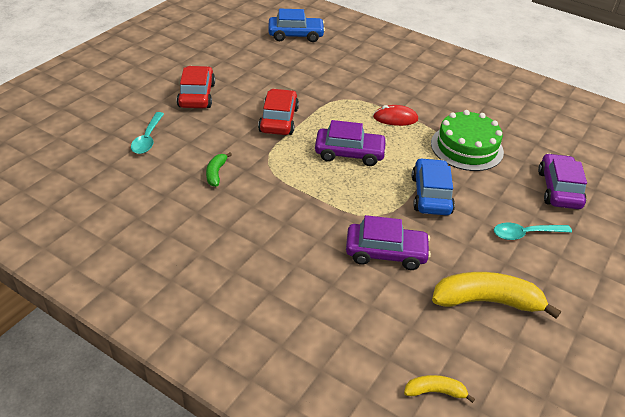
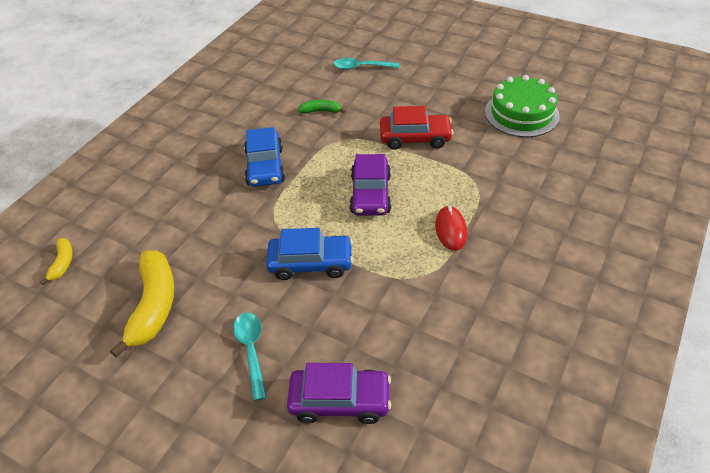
camera: 90 degrees right, 5 degrees up
red car [177,66,215,108] -> none
blue car [268,9,325,42] -> blue car moved to [244,127,285,187]
purple car [346,215,431,270] -> none
green cake [431,110,504,171] -> green cake moved to [485,75,560,137]

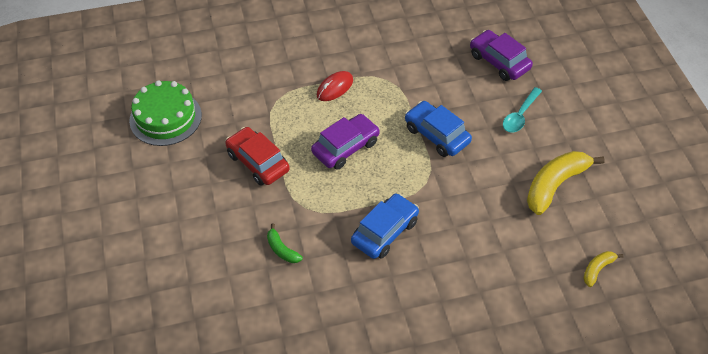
camera: 135 degrees left, 5 degrees up
turquoise spoon [333,58,399,70] -> none

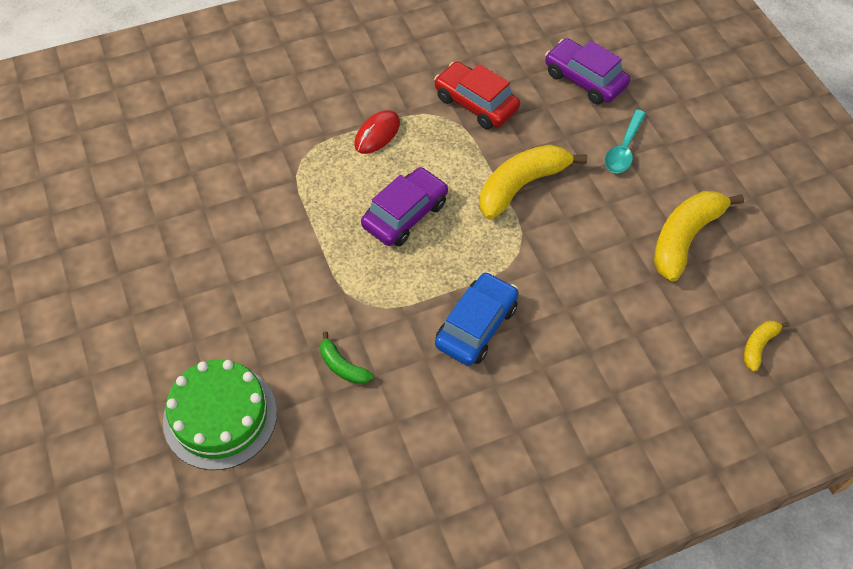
camera: 10 degrees left, 5 degrees up
green cake [129,80,202,146] -> green cake moved to [163,359,277,470]
red car [225,127,290,186] -> red car moved to [434,62,520,129]
blue car [405,101,472,157] -> yellow banana [480,144,587,220]

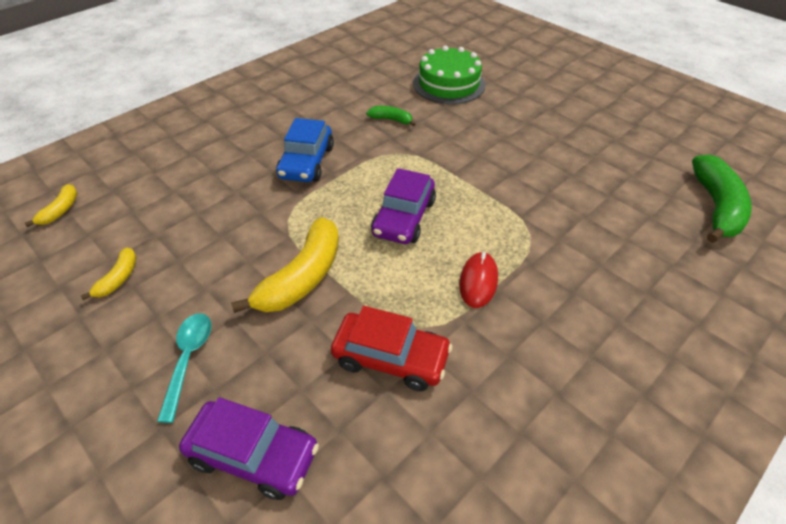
camera: 160 degrees right, 10 degrees down
yellow banana [654,191,744,282] -> yellow banana [81,247,137,300], size x0.50
none -> green banana [692,155,752,243]

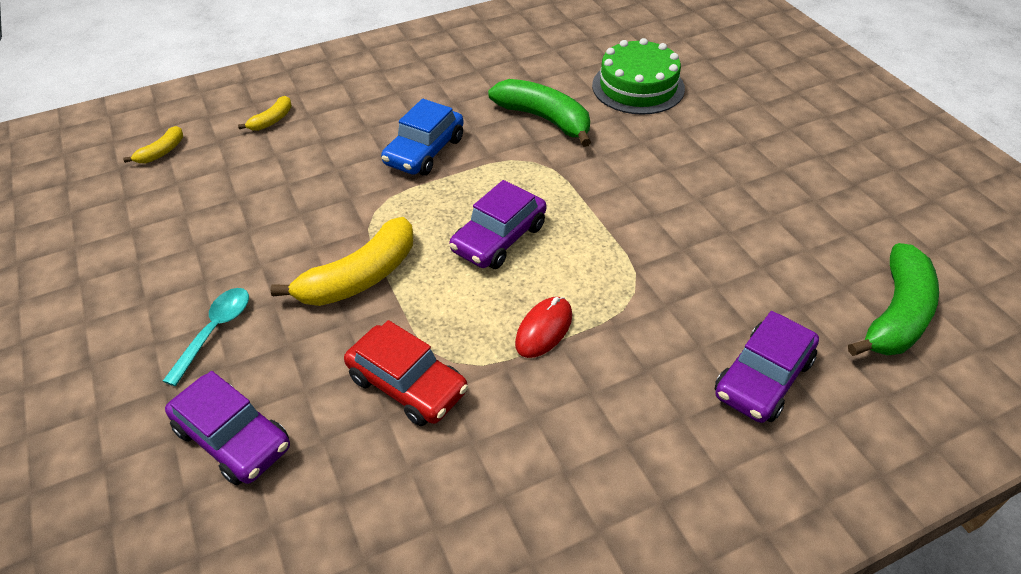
camera: 20 degrees right, 0 degrees up
yellow banana [81,247,137,300] -> yellow banana moved to [238,96,292,131]
green banana [366,106,415,126] -> green banana [488,79,591,147], size x2.02
none -> purple car [715,311,819,423]

